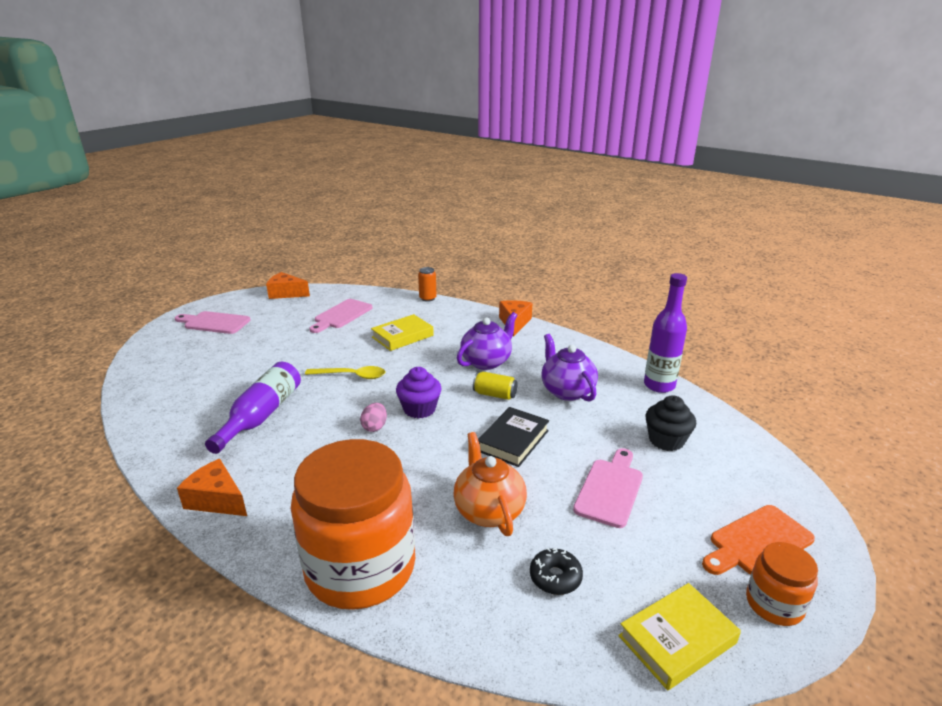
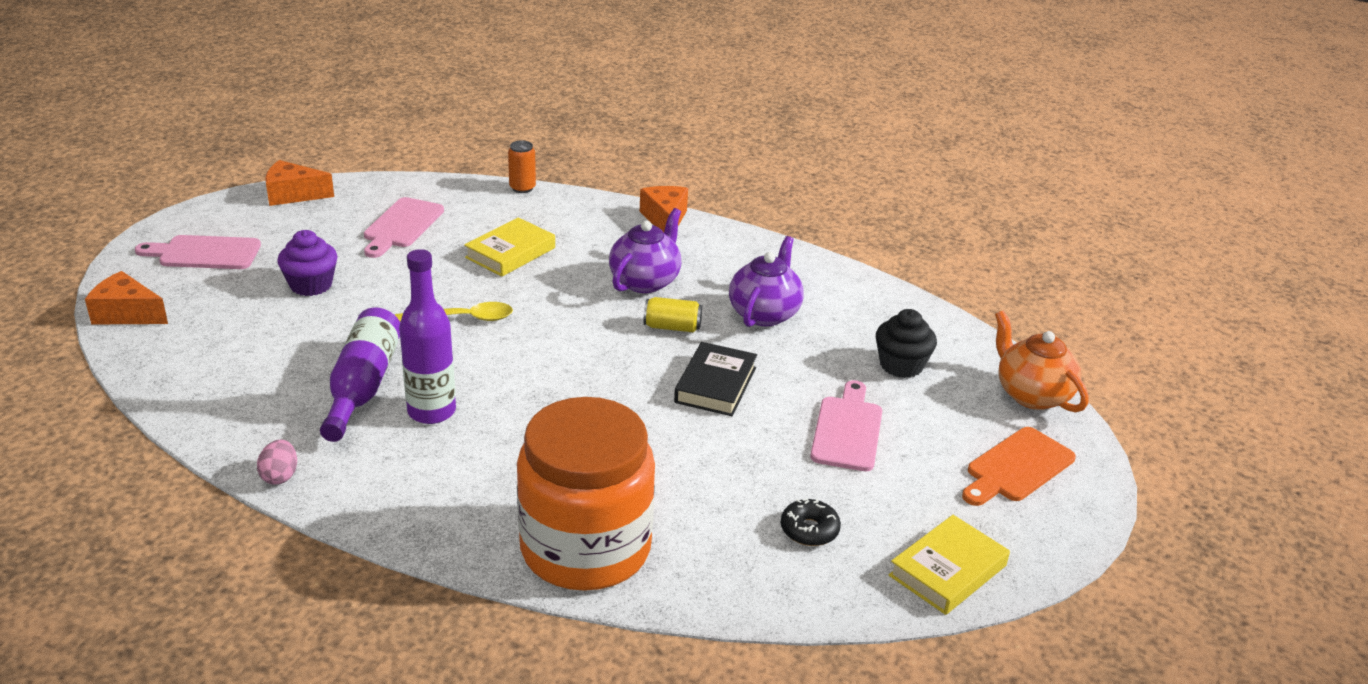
camera: 15 degrees left, 5 degrees up
orange cheese [177,459,247,516] -> orange cheese moved to [85,271,168,324]
pink egg [360,403,387,432] -> pink egg moved to [257,439,297,485]
purple cupcake [396,367,441,419] -> purple cupcake moved to [277,230,338,296]
orange teapot [453,432,527,536] -> orange teapot moved to [995,311,1089,413]
purple teapot [541,334,598,402] -> purple teapot turned 60 degrees clockwise [729,236,804,327]
purple bottle [644,273,687,393] -> purple bottle moved to [399,249,456,424]
orange jar [746,542,818,626] -> none

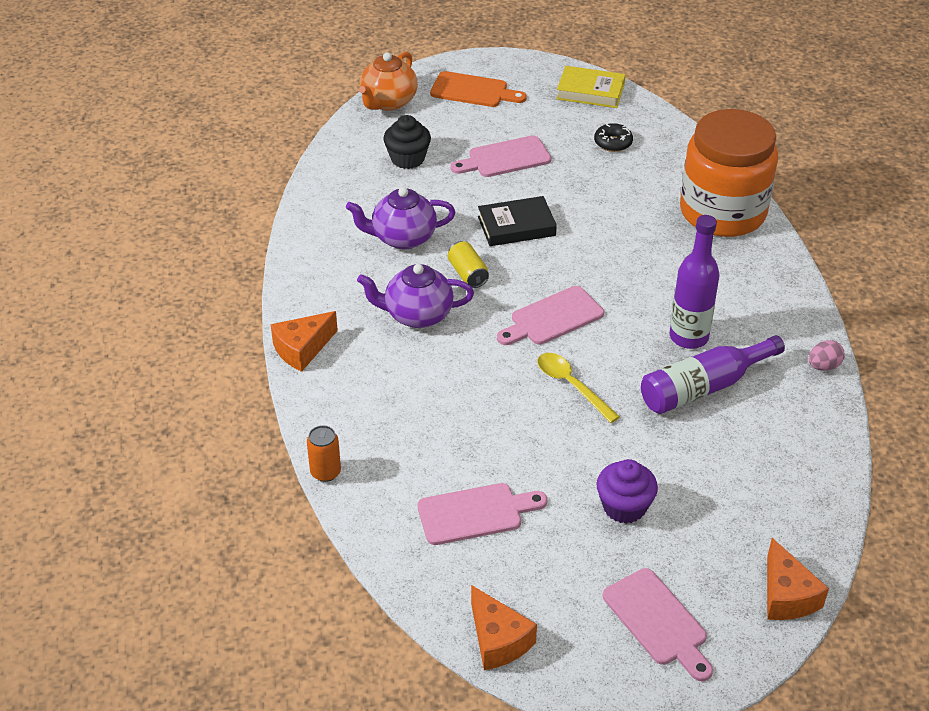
camera: 120 degrees left, 10 degrees up
yellow book [464,217,555,276] -> none
none -> pink cutting board [497,286,604,345]

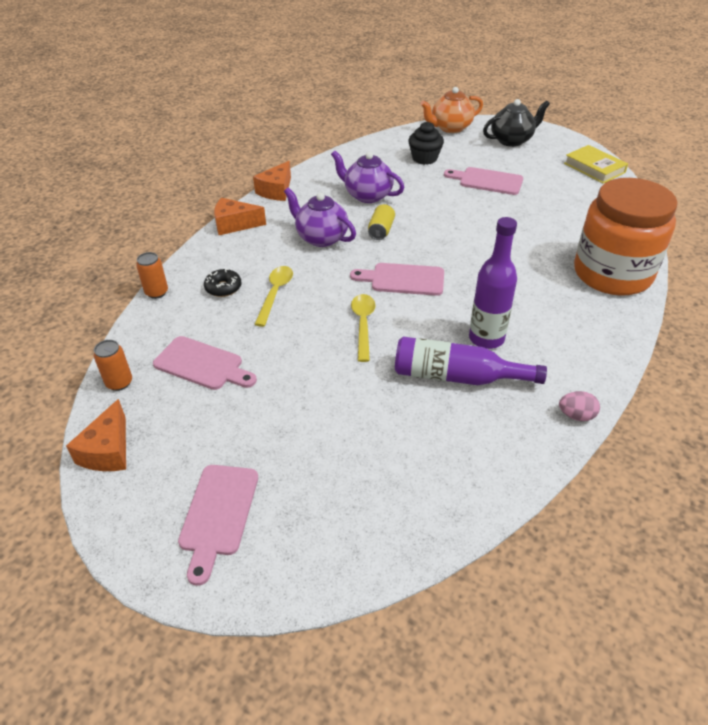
camera: 40 degrees right, 0 degrees up
orange cutting board [430,71,527,107] -> black teapot [483,99,550,147]
black book [478,196,557,246] -> none
black donut [594,123,633,152] -> black donut moved to [204,269,242,297]
purple cupcake [597,459,658,524] -> none
orange cheese [767,538,829,620] -> orange cheese moved to [253,161,291,201]
none -> orange can [94,340,132,391]
none -> yellow spoon [254,266,293,327]

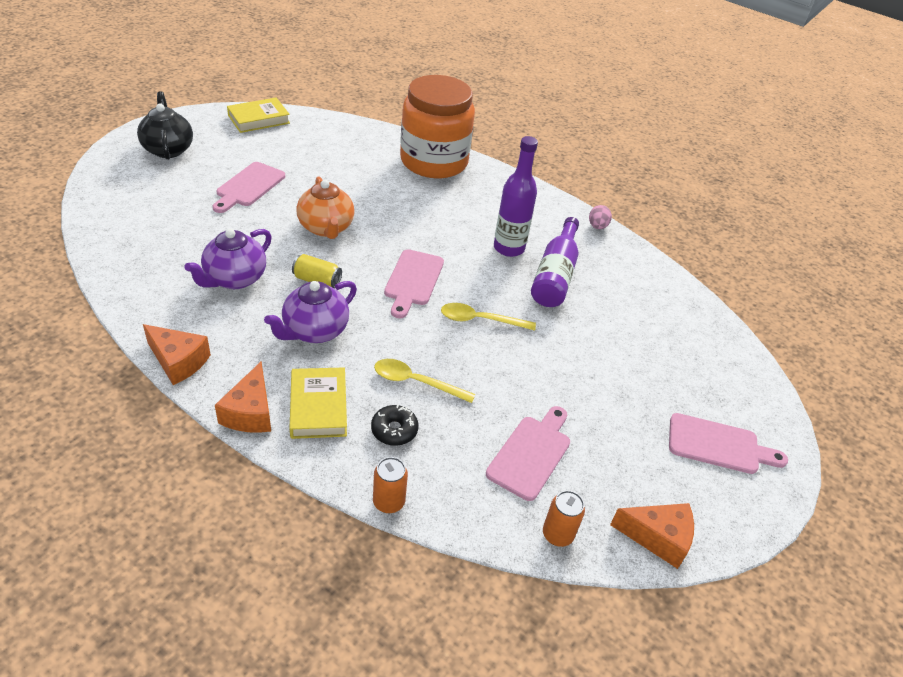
camera: 90 degrees left, 0 degrees up
black cupcake [408,122,444,165] -> none
orange teapot [420,87,483,133] -> orange teapot moved to [296,176,355,239]
none -> yellow book [290,368,347,439]

